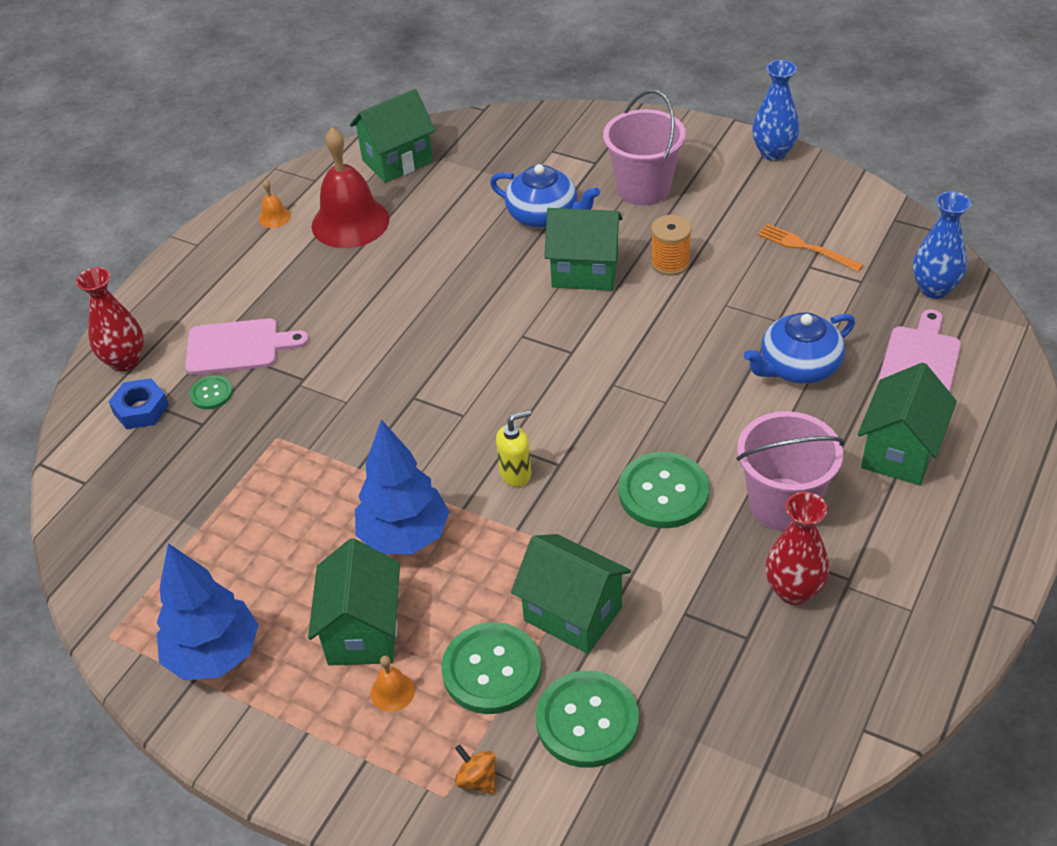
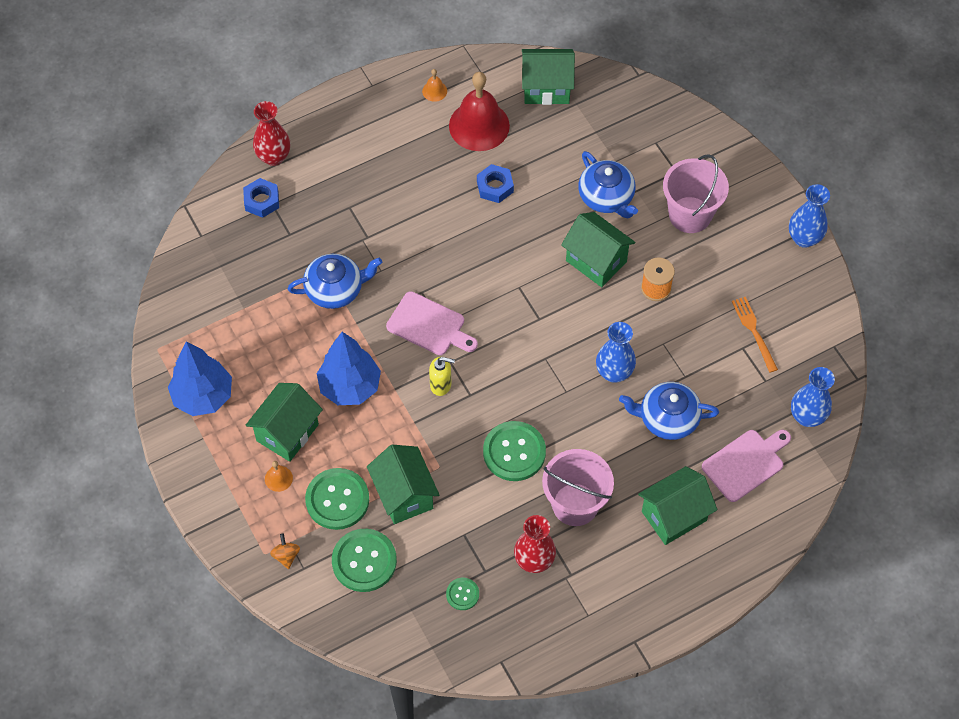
camera: 30 degrees right, 15 degrees up
pink cutting board [185,318,309,375] -> pink cutting board moved to [386,291,478,355]
green button [190,376,233,409] -> green button moved to [446,578,479,610]
none -> blue teapot [288,254,382,309]
none -> blue nut [477,164,514,203]
none -> blue vase [596,322,636,383]

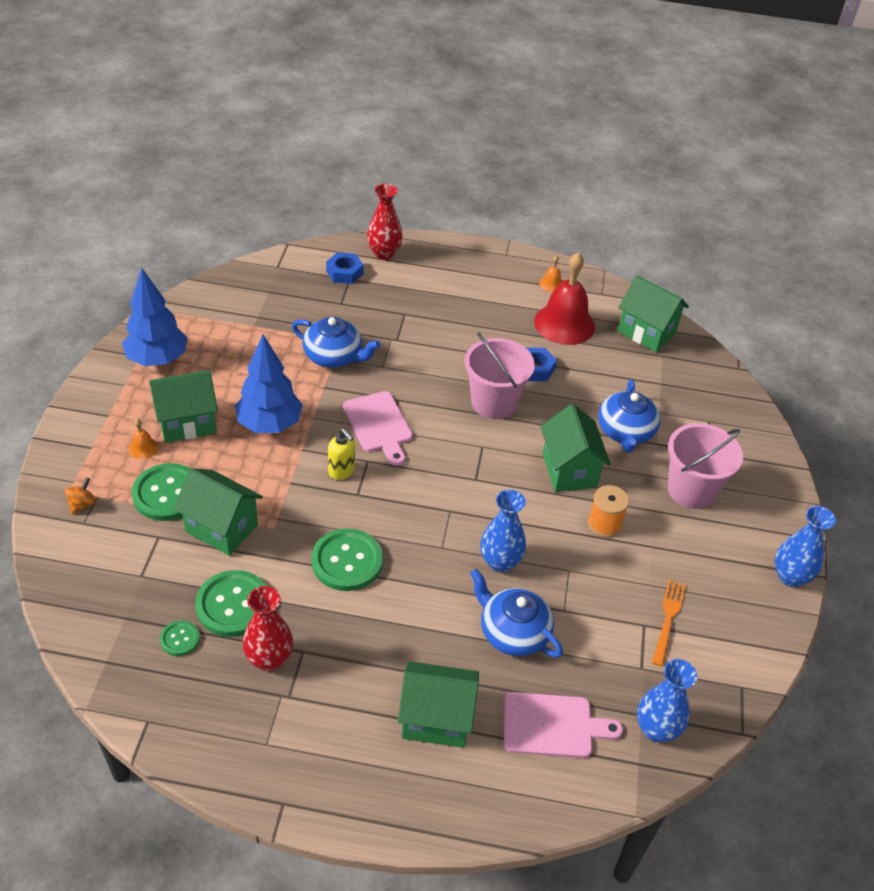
camera: 35 degrees right, 15 degrees down
green button [332,529,397,592] -> green button moved to [195,570,267,637]
green house [367,445,439,524] -> green house turned 75 degrees counterclockwise [173,468,263,556]
pink bucket [542,449,614,526] -> pink bucket moved to [465,332,535,419]

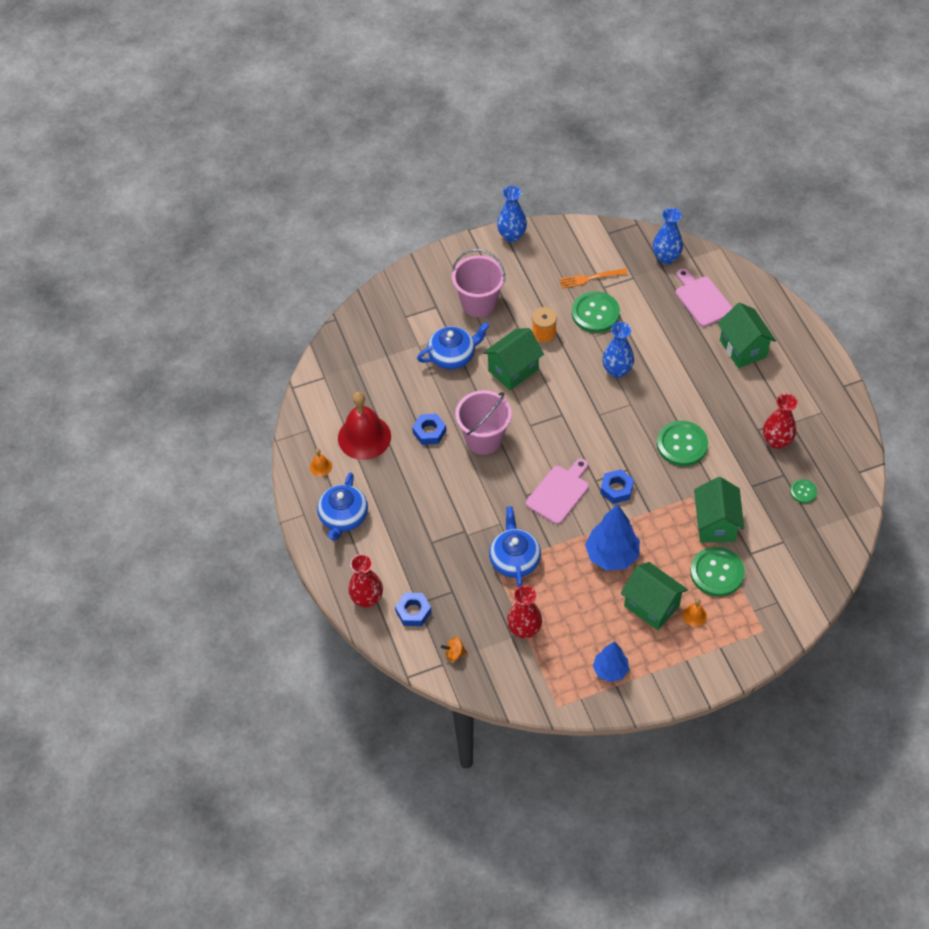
camera: 115 degrees left, 10 degrees up
orange spinning top [65,477,96,515] -> orange spinning top moved to [441,637,467,662]
blue tree [122,268,188,366] -> blue tree [593,642,629,682], size x0.63
green button [195,570,267,637] -> green button moved to [572,291,620,333]
yellow soap dispenser [328,428,355,480] -> blue nut [600,469,634,504]
blue teapot [470,569,563,658] -> blue teapot moved to [317,472,368,541]
green house [618,275,689,352] -> none
none -> red vase [507,585,542,639]

